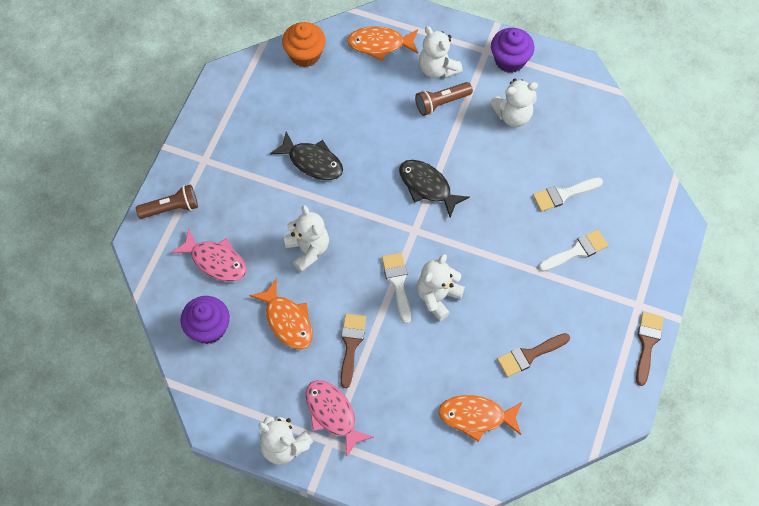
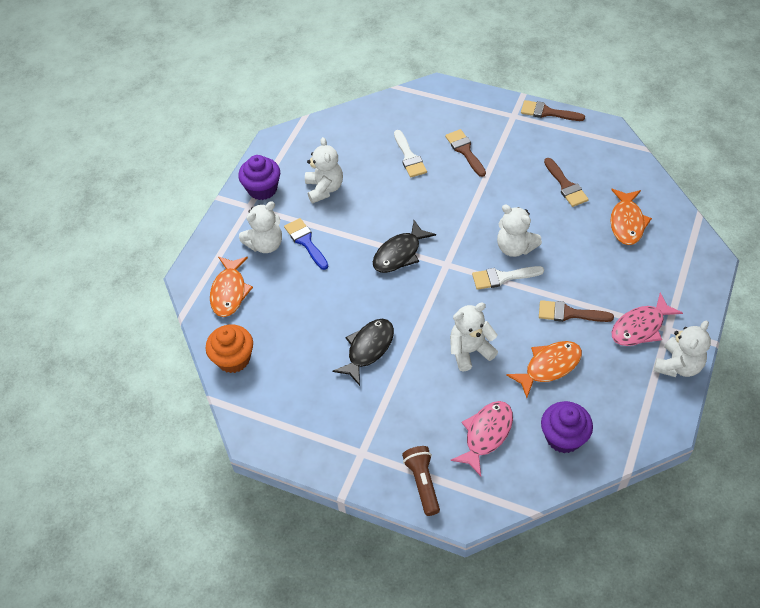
camera: 85 degrees left, 10 degrees down
brown flashlight [415,82,473,116] -> blue brush [284,218,328,270]
white brush [539,229,609,272] -> brown brush [445,129,486,177]

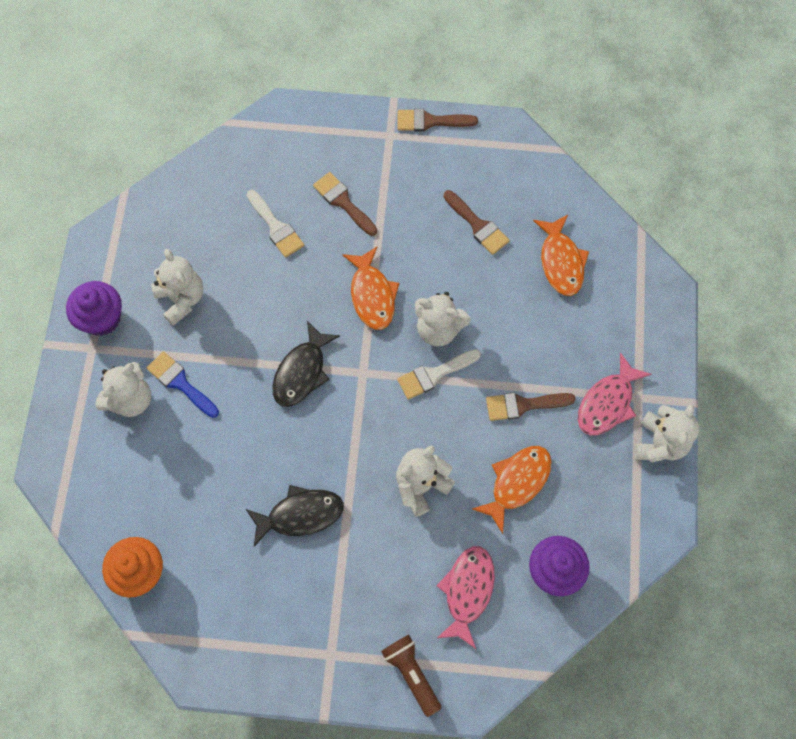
camera: 20 degrees left, 15 degrees up
orange fish [210,257,253,317] -> orange fish moved to [342,247,399,330]
black fish [333,319,394,386] -> black fish turned 60 degrees clockwise [246,485,344,547]

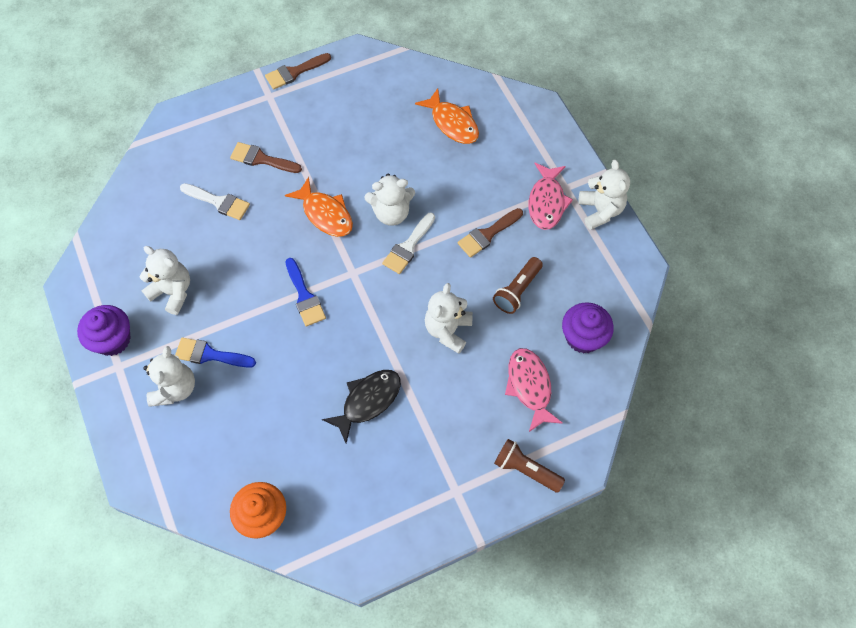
camera: 30 degrees left, 5 degrees down
black fish [273,321,340,407] -> blue brush [285,258,326,327]
brown brush [444,190,510,255] -> none
orange fish [472,446,552,534] -> brown flashlight [493,257,543,314]

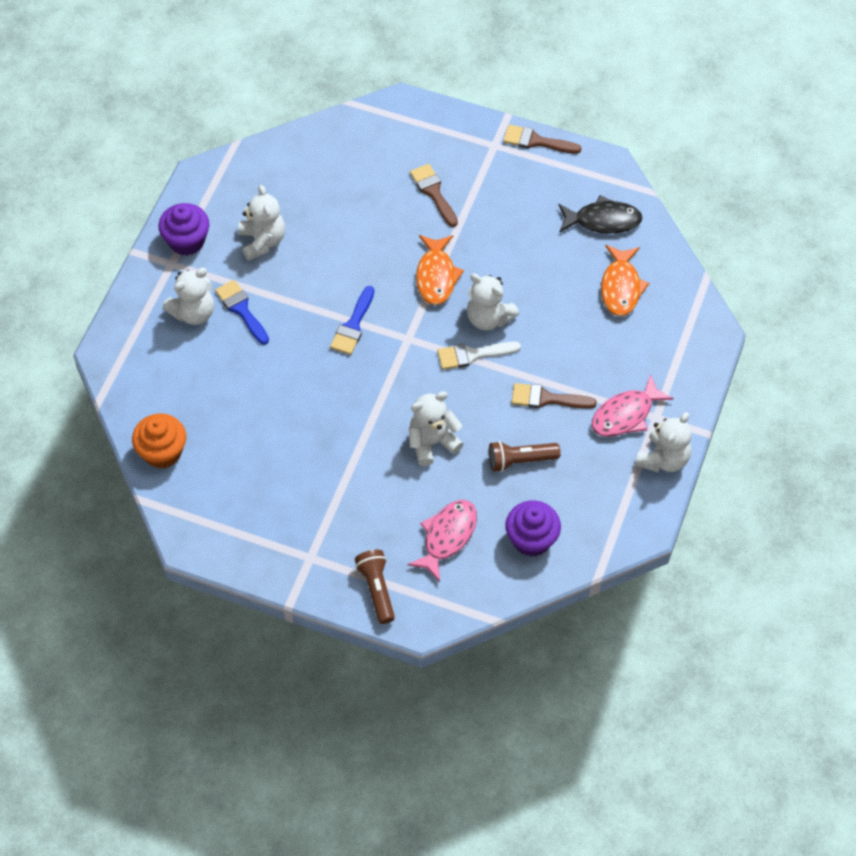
camera: 45 degrees right, 5 degrees down
white brush [180,183,250,220] -> none
black fish [322,370,401,443] -> black fish moved to [558,195,643,234]

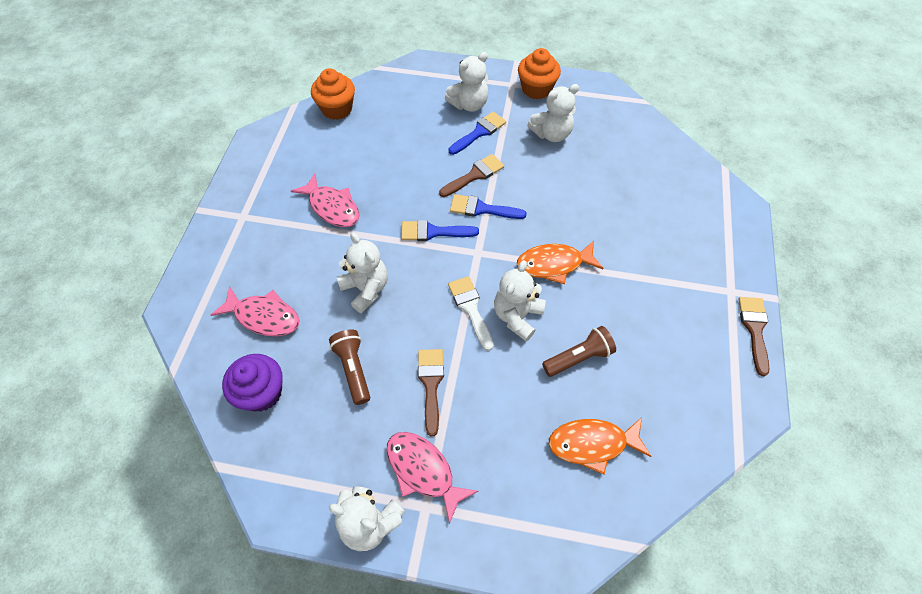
camera: 80 degrees right, 0 degrees up
purple cupcake [158,203,209,256] -> orange cupcake [518,48,561,99]
white teddy bear [163,268,214,325] -> white teddy bear turned 75 degrees counterclockwise [445,52,488,112]
brown flashlight [355,550,395,624] -> brown flashlight moved to [542,326,616,377]
brown brush [410,164,458,227] -> brown brush moved to [439,154,504,197]
black fish [558,195,643,234] -> none
none -> pink fish [291,173,359,227]
none -> blue brush [401,220,479,241]

